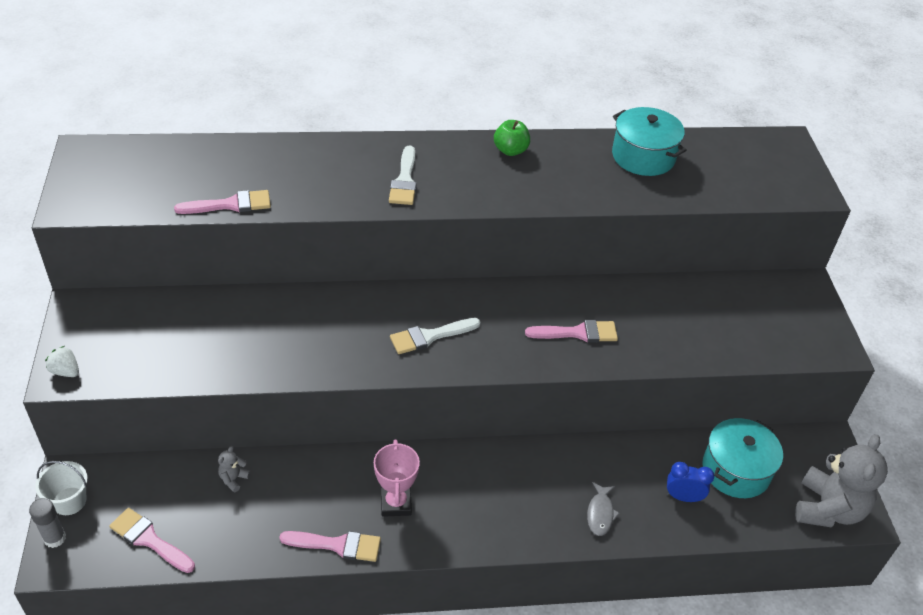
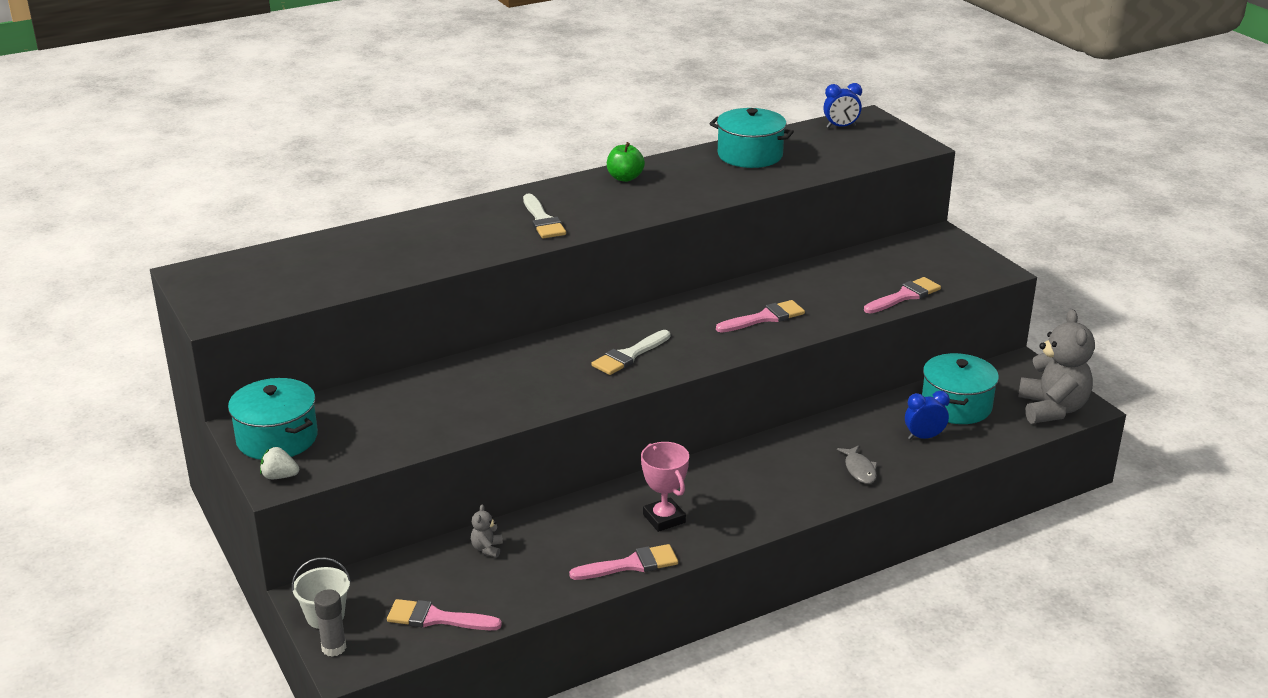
camera: 20 degrees left, 15 degrees down
pink brush [174,190,271,214] -> pink brush moved to [864,277,941,314]
none -> turquoise pot [228,378,318,460]
none -> blue clock [823,83,862,128]

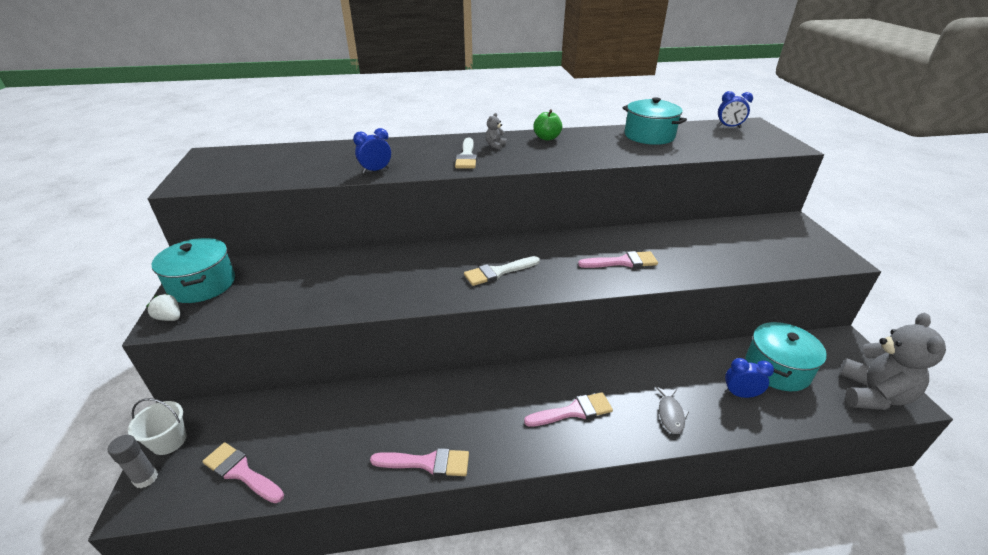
camera: 20 degrees right, 5 degrees up
grey teddy bear [471,504,503,558] -> grey teddy bear moved to [485,113,507,150]
pink trophy [641,442,689,532] -> none
pink brush [864,277,941,314] -> pink brush moved to [524,392,613,427]
none -> blue clock [353,128,391,174]

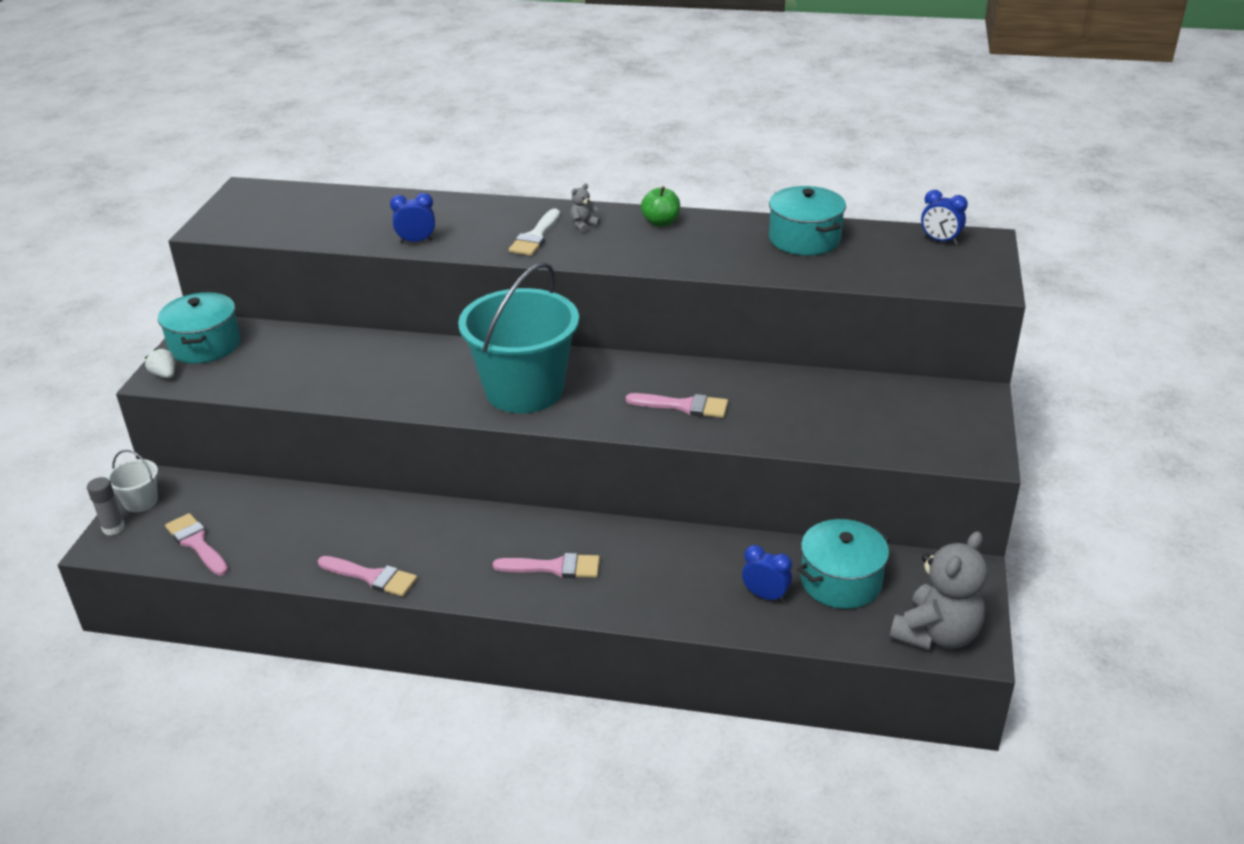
camera: 20 degrees right, 0 degrees up
white brush [464,256,540,286] -> turquoise bucket [458,262,579,413]
grey fish [656,387,689,434] -> none

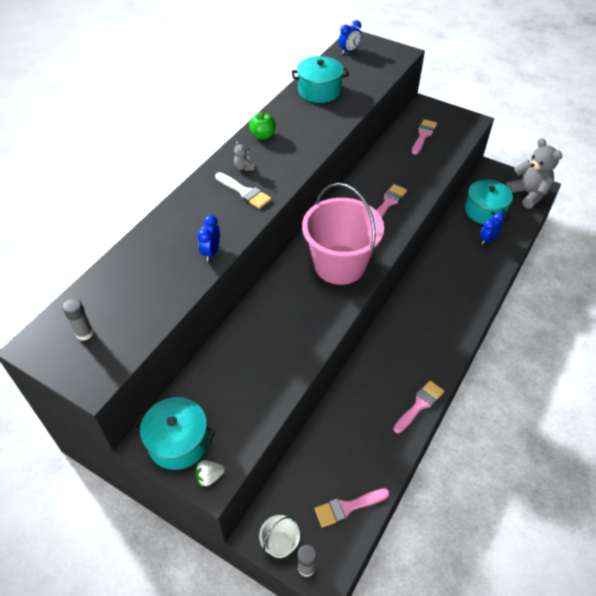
camera: 70 degrees left, 15 degrees up
turquoise bucket [458,262,579,413] -> pink bucket [302,183,384,285]
pink brush [493,553,600,578] -> pink brush moved to [412,119,437,155]
none -> grey glue stick [62,298,93,341]

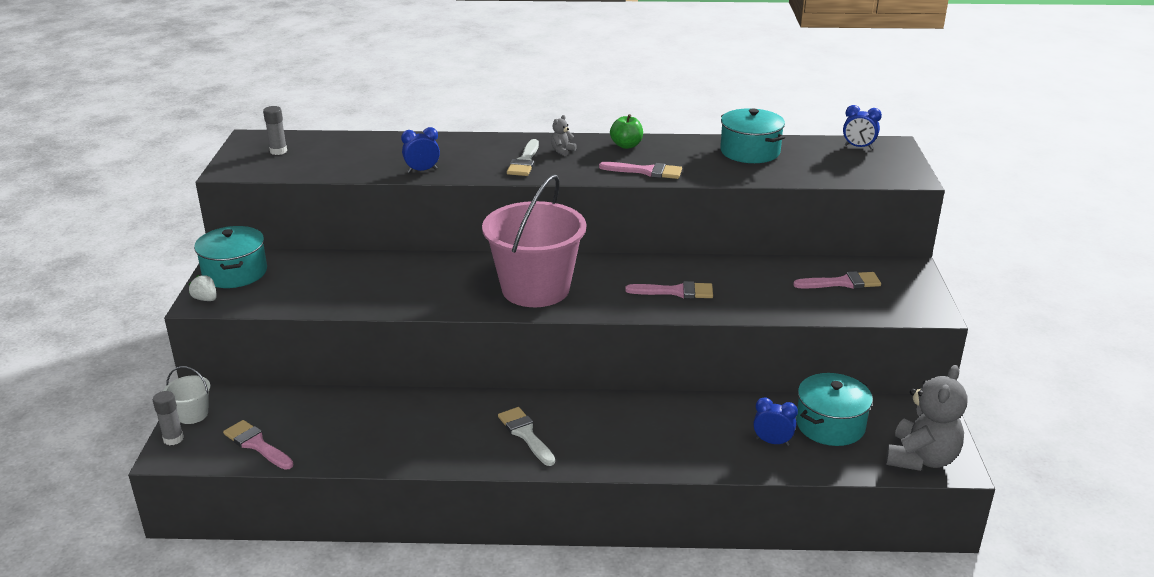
camera: 60 degrees right, 20 degrees down
pink brush [393,381,444,433] -> pink brush moved to [599,162,682,179]
none -> white brush [498,407,555,466]

